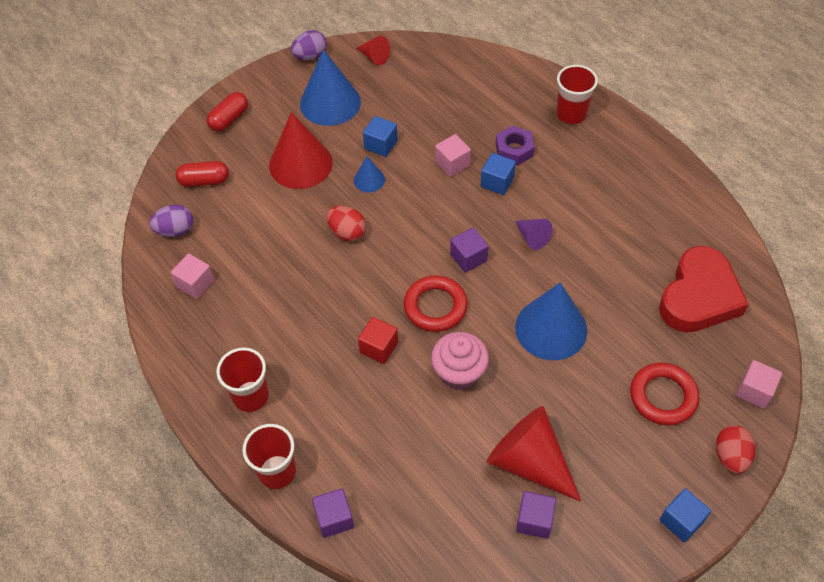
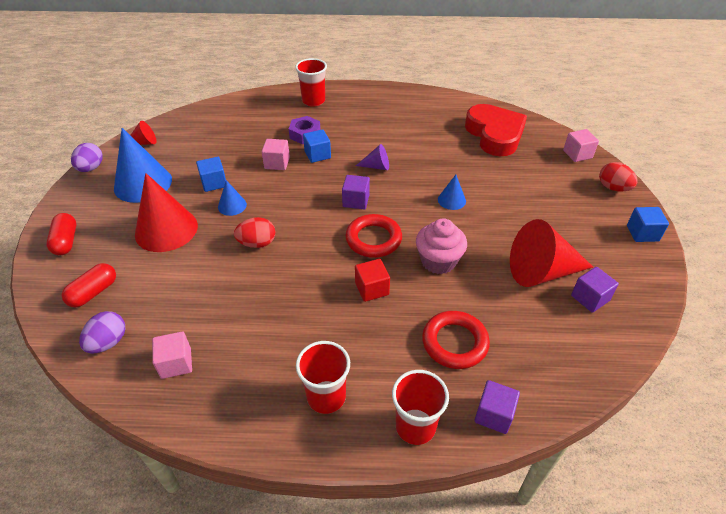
camera: 50 degrees left, 10 degrees down
blue cone [515,283,587,360] -> blue cone [438,175,466,210], size x0.49
red ring [630,363,699,426] -> red ring moved to [422,311,490,369]

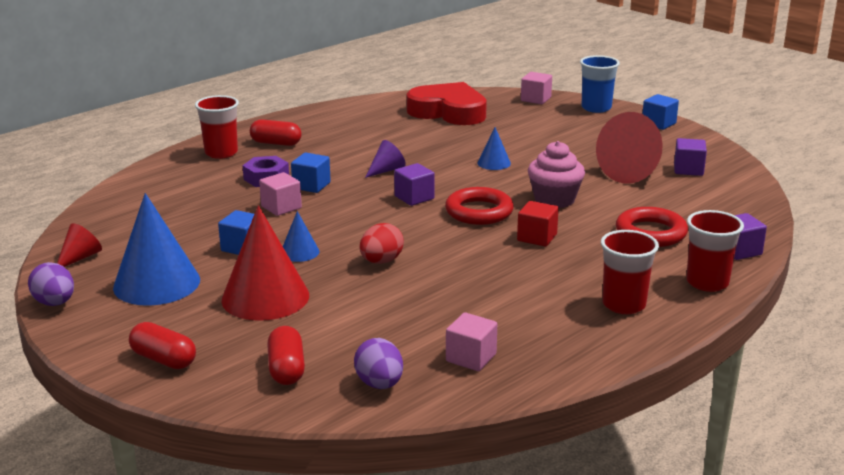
camera: 45 degrees left, 20 degrees down
red egg [599,162,637,192] -> blue cup [580,55,620,113]
none -> red capsule [250,119,302,146]

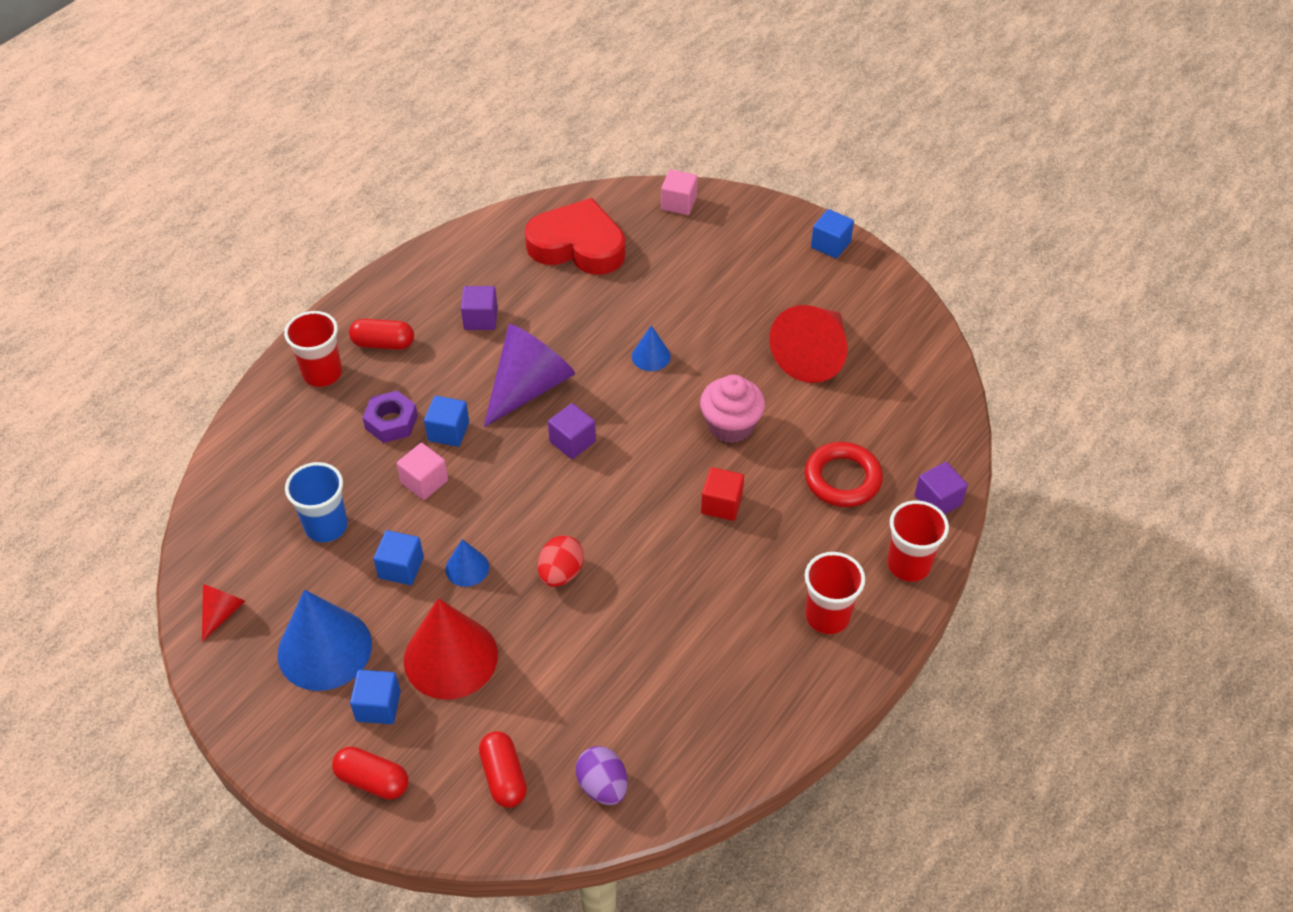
camera: 10 degrees left, 25 degrees up
purple egg [28,262,74,306] -> none
purple cone [365,140,406,178] -> purple cone [484,324,575,427], size x2.06
red ring [445,187,514,225] -> none
pink cube [446,312,497,371] -> none
blue cup [580,55,620,113] -> blue cup moved to [285,462,348,543]
purple cube [674,138,707,176] -> purple cube moved to [461,286,498,330]
none -> blue cube [350,670,401,724]

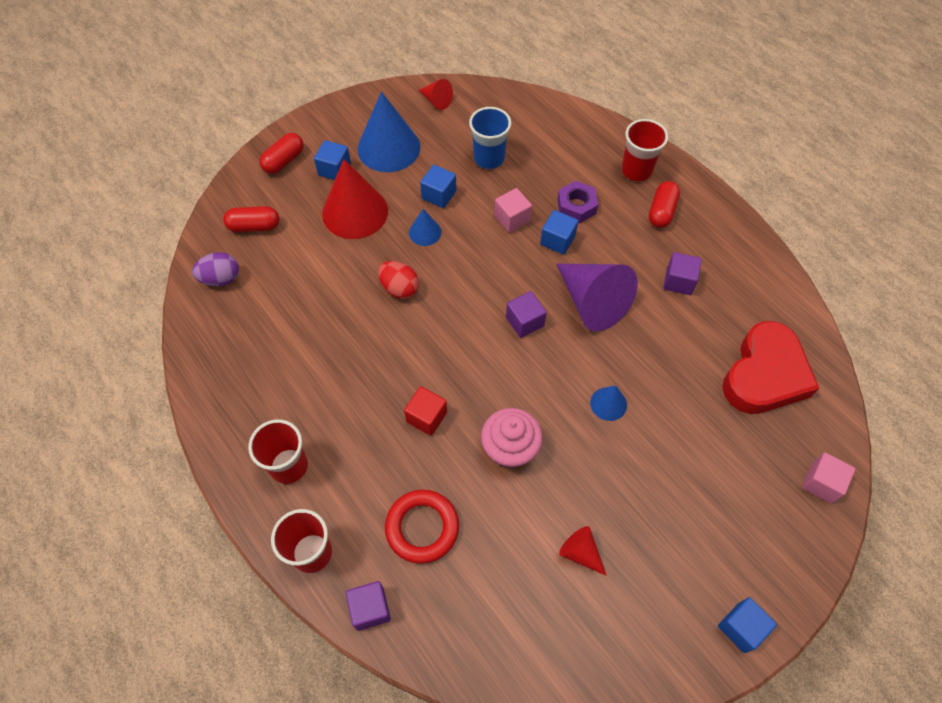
camera: 105 degrees right, 10 degrees up
red cone [769,305,847,383] -> red cone [559,526,607,576], size x0.49

